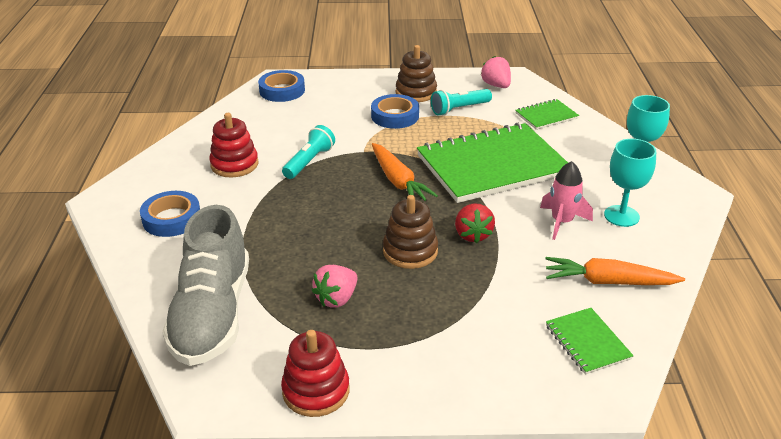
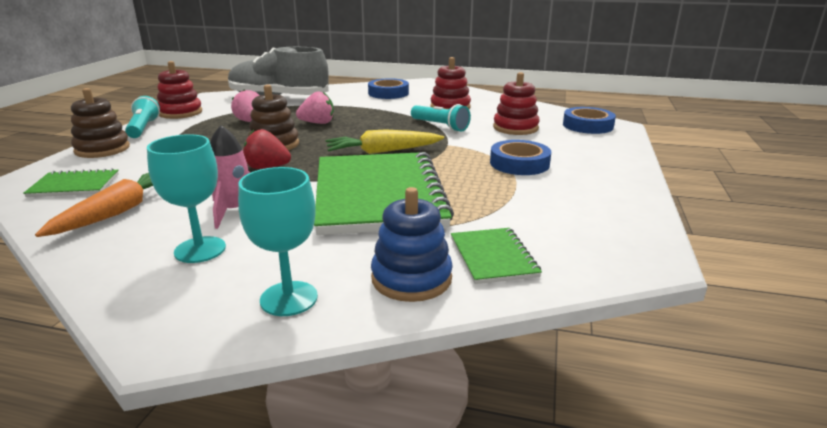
camera: 105 degrees right, 10 degrees down
orange carrot [372,143,438,201] -> yellow carrot [326,129,444,154]
brown stacking toy [396,45,437,102] -> brown stacking toy moved to [71,88,130,158]
turquoise flashlight [431,89,492,116] -> turquoise flashlight moved to [125,96,160,138]
pink strawberry [481,56,511,88] -> pink strawberry moved to [296,91,334,124]
none -> blue stacking toy [371,187,453,302]
none -> red stacking toy [493,72,540,135]

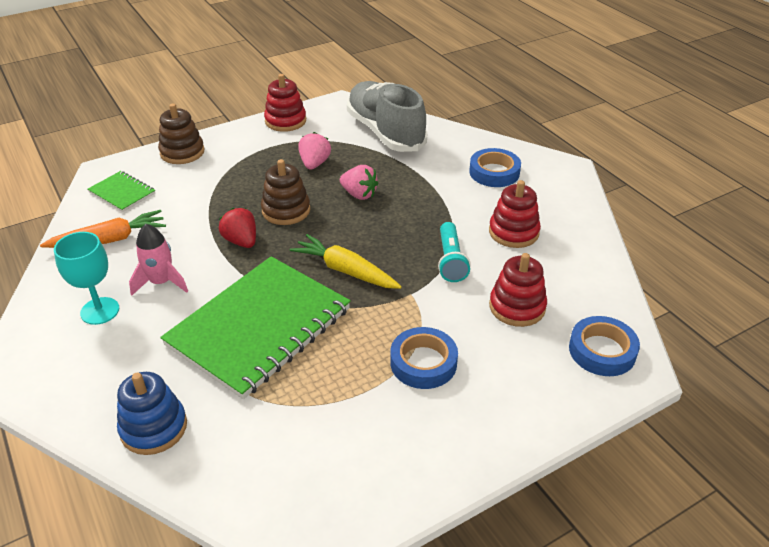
camera: 45 degrees right, 15 degrees up
turquoise flashlight [125,96,160,138] -> none
turquoise goblet [238,167,318,316] -> none
green notebook [451,228,542,284] -> none

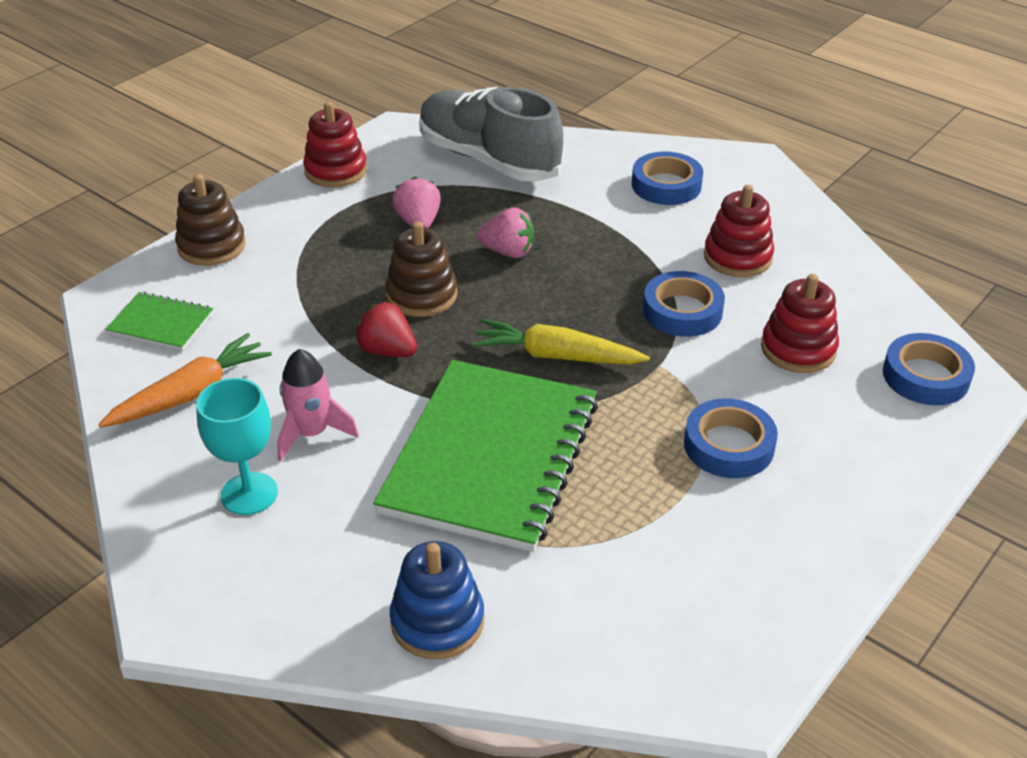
camera: 20 degrees left, 0 degrees up
turquoise flashlight [438,222,471,282] -> blue tape [643,271,725,337]

